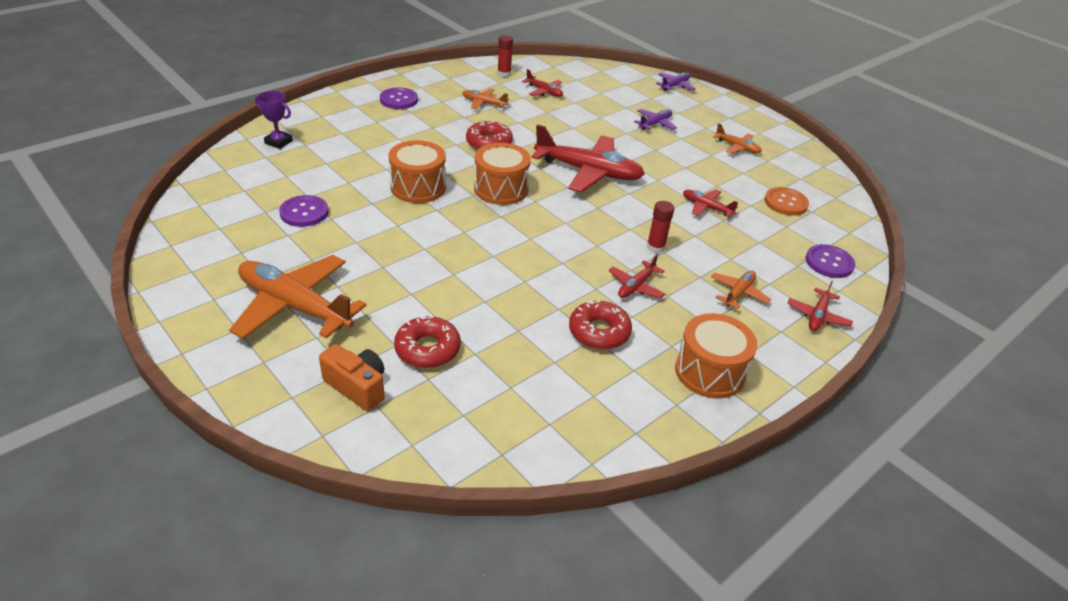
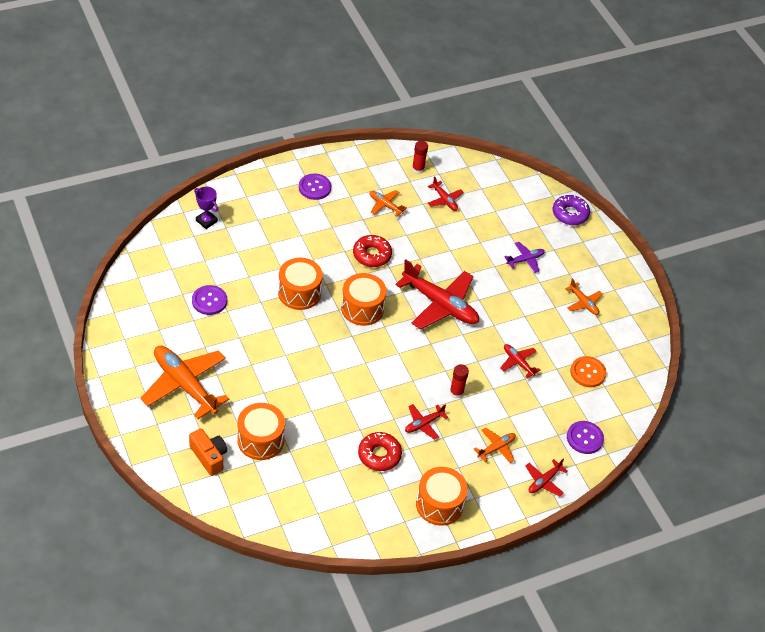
camera: 15 degrees right, 10 degrees up
red donut [394,316,461,368] -> orange drum [237,403,285,460]
purple plane [656,73,696,91] -> purple donut [553,195,590,225]

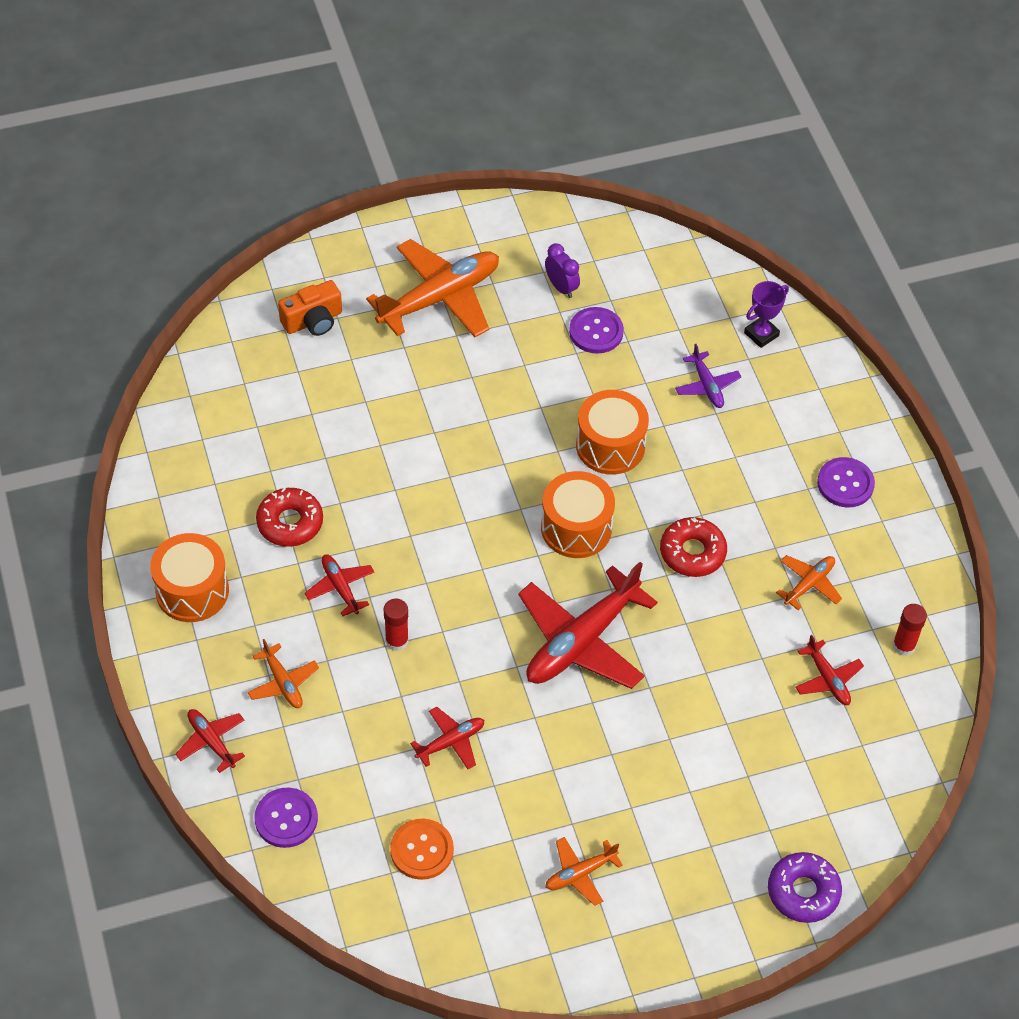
camera: 100 degrees right, 5 degrees up
orange drum [237,403,285,460] -> none
red plane [428,176,464,211] -> red plane turned 90 degrees counterclockwise [795,635,864,705]
purple plane [504,242,545,273] -> purple plane moved to [675,344,741,408]
none -> purple clock [545,243,580,298]

